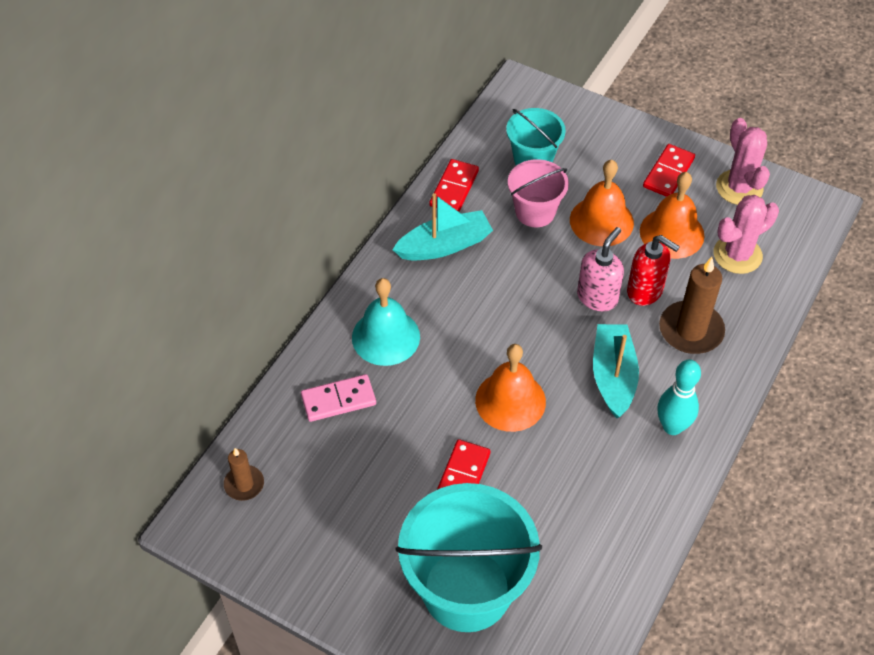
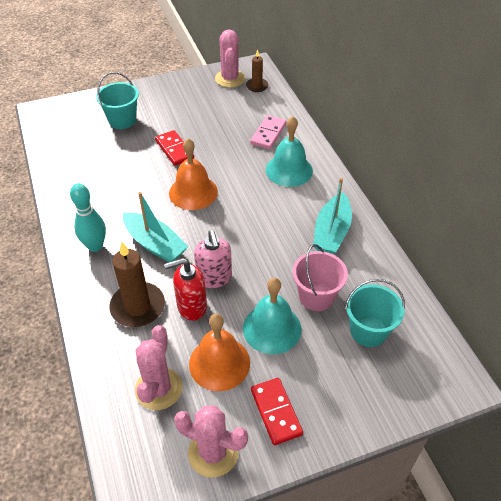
camera: 130 degrees right, 5 degrees down
turquoise bucket [396,483,542,632] -> turquoise bucket [96,72,139,129], size x0.54
red domino [429,159,479,212] -> none
orange bell [570,160,634,246] -> turquoise bell [243,278,301,354]
none -> pink cactus [215,29,245,88]

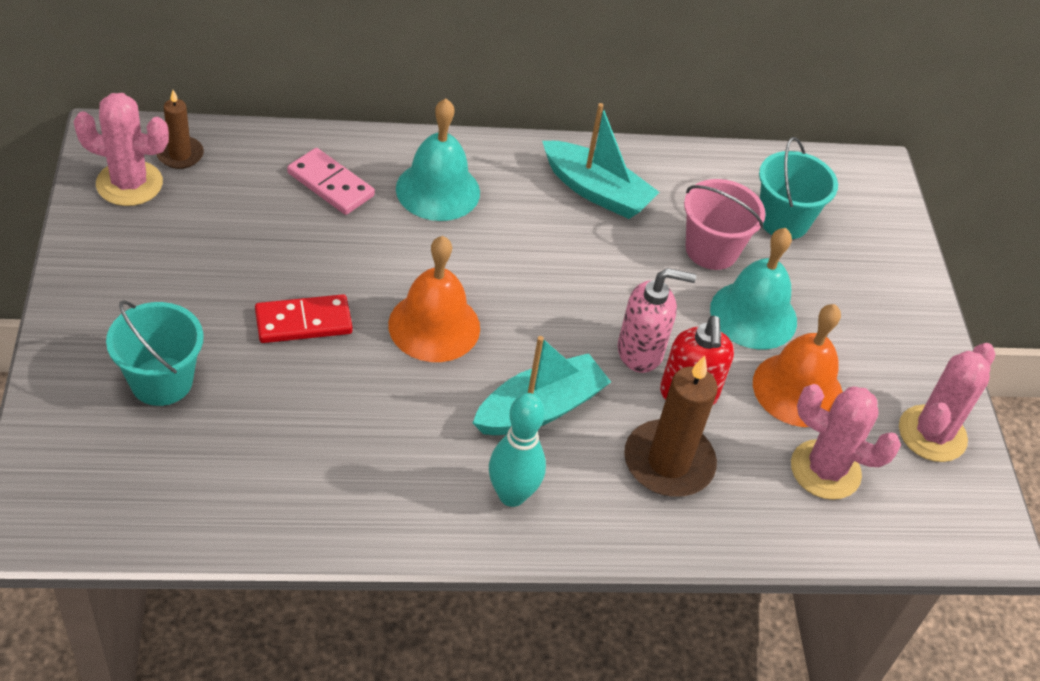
camera: 80 degrees left, 0 degrees up
red domino [251,378,303,445] -> none

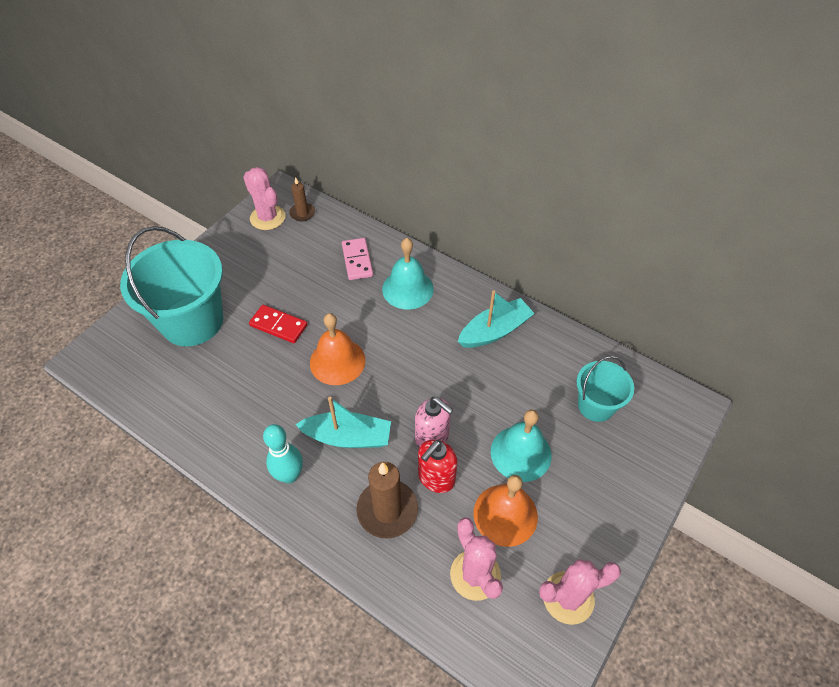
camera: 45 degrees right, 5 degrees up
turquoise bucket [106,300,204,406] -> turquoise bucket [120,226,223,346], size x1.84
turquoise boat [542,103,660,219] -> turquoise boat turned 105 degrees counterclockwise [458,290,535,348]
pink bucket [684,179,765,270] -> none

